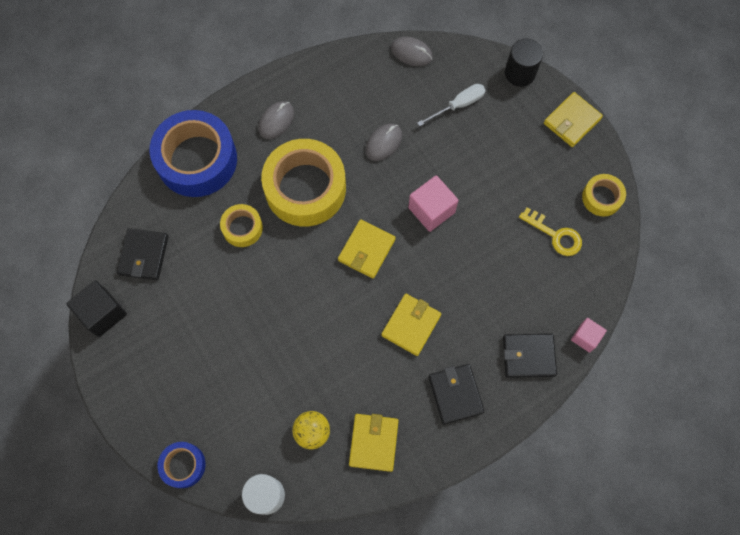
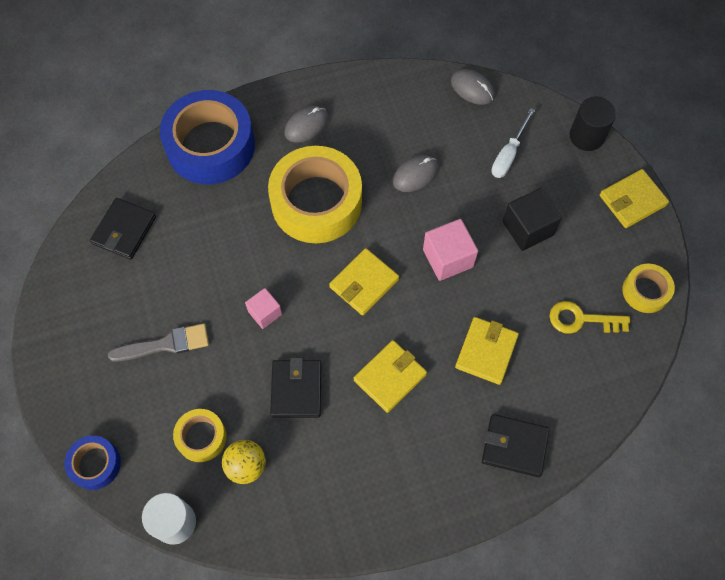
camera: 15 degrees right, 5 degrees down
black cube [66,280,127,337] -> black cube moved to [503,188,562,251]
yellow tape [220,204,263,247] -> yellow tape moved to [173,409,226,462]
yellow wallet [349,414,399,472] -> yellow wallet moved to [455,317,519,385]
white screwdriver [417,84,486,127] -> white screwdriver turned 135 degrees clockwise [491,108,535,178]
black wallet [429,364,485,424] -> black wallet moved to [270,358,321,418]
yellow key [519,207,582,256] -> yellow key turned 135 degrees clockwise [549,301,630,334]
pink cube [571,318,607,353] -> pink cube moved to [245,288,282,329]
none -> grey brush [108,323,209,362]

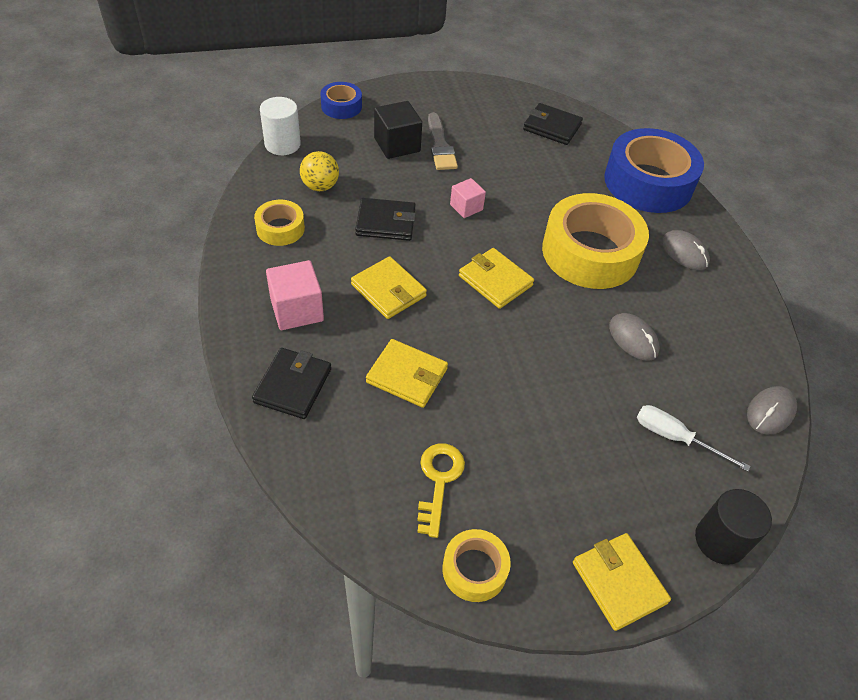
camera: 90 degrees right, 15 degrees down
yellow tape [173,409,226,462] -> yellow tape moved to [254,200,305,246]
pink cube [423,219,478,281] -> pink cube moved to [266,260,324,330]
black cube [503,188,562,251] -> black cube moved to [374,101,422,159]

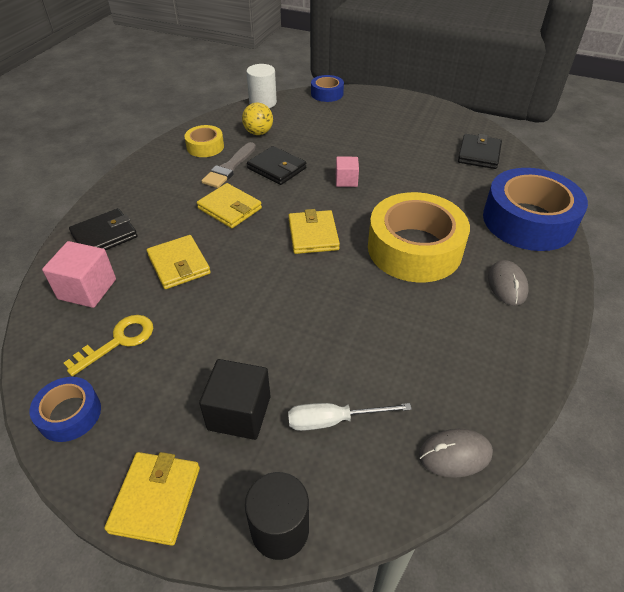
camera: 40 degrees right, 5 degrees down
pink cube [266,260,324,330] -> pink cube moved to [42,241,116,308]
yellow wallet [351,256,427,319] -> yellow wallet turned 45 degrees counterclockwise [197,183,262,228]
black cube [374,101,422,159] -> black cube moved to [199,359,270,440]
grey brush [428,112,458,170] -> grey brush moved to [201,142,256,188]
yellow tape [442,529,511,602] -> blue tape [30,377,101,442]
black wallet [523,103,583,145] -> black wallet turned 45 degrees clockwise [458,134,502,169]
grey mouse [609,313,660,361] -> none
white screwdriver [637,405,751,472] -> white screwdriver turned 75 degrees counterclockwise [288,403,412,431]

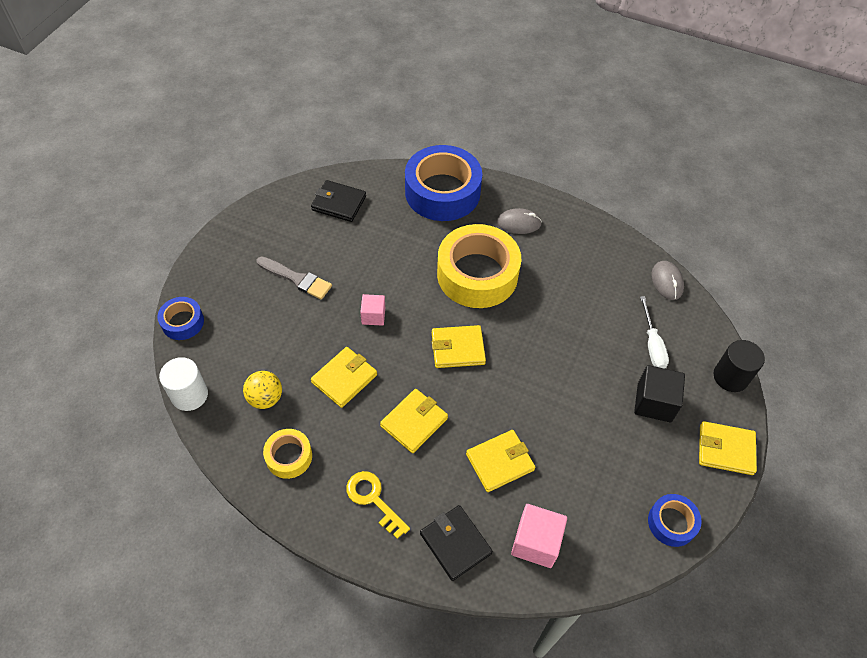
camera: 90 degrees left, 10 degrees up
yellow key [64,315,153,376] -> yellow key moved to [346,471,410,539]
grey brush [201,142,256,188] -> grey brush moved to [256,257,332,300]
black wallet [247,146,306,185] -> yellow wallet [311,347,377,408]

